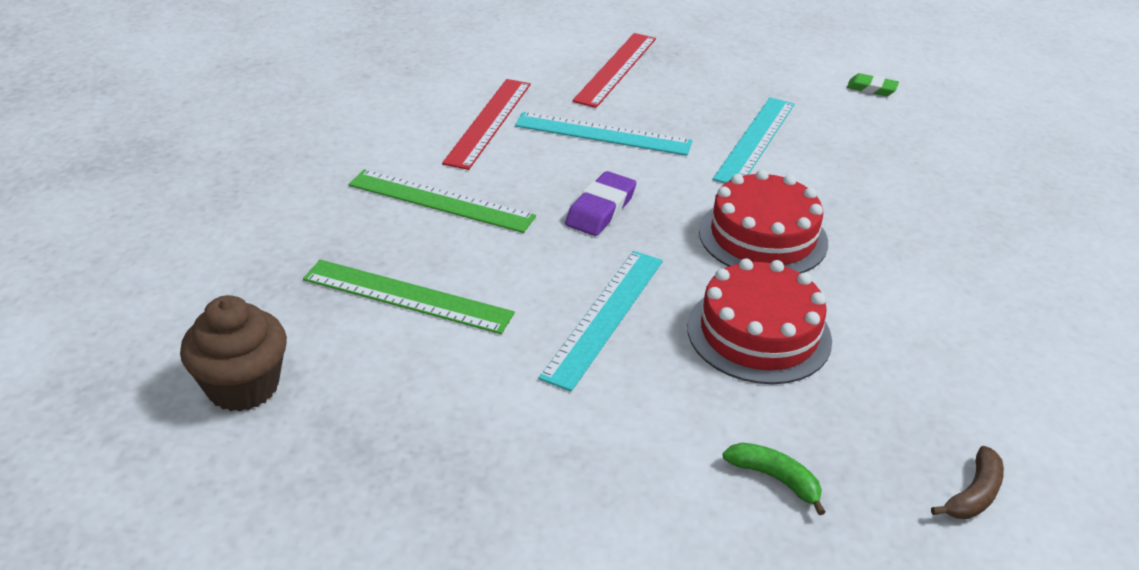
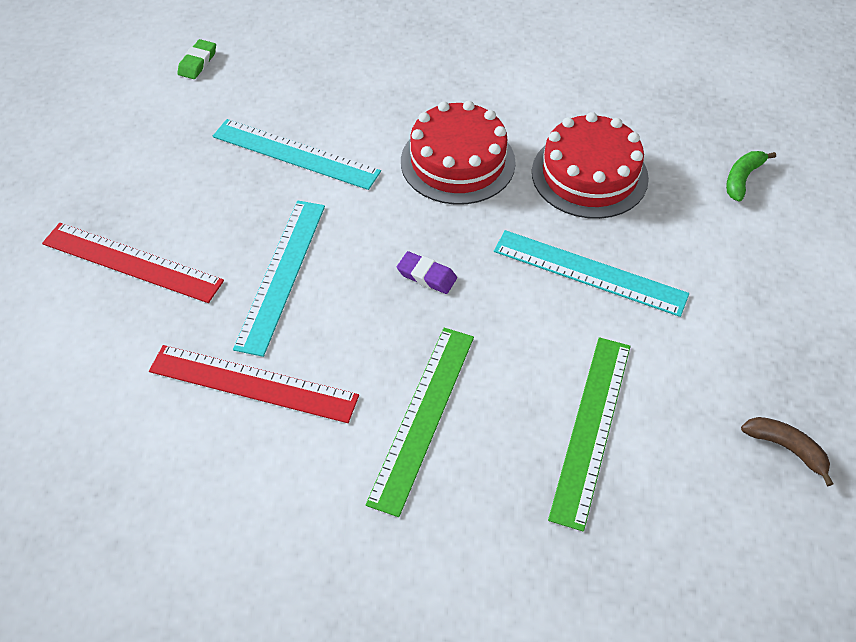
camera: 90 degrees left, 15 degrees up
brown cupcake [180,295,287,412] -> none
purple eraser [565,171,636,236] -> purple eraser [397,251,457,294], size x0.66
brown banana [931,446,1004,519] -> brown banana moved to [741,417,833,486]

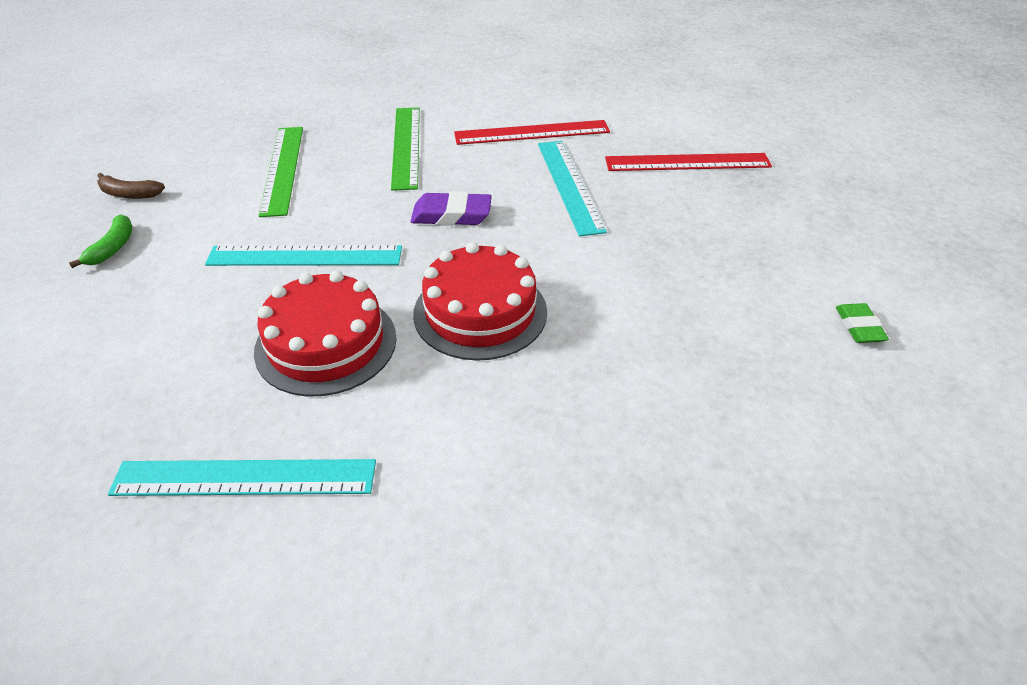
camera: 155 degrees right, 10 degrees down
turquoise ruler [213,119,381,190] -> turquoise ruler moved to [108,459,376,496]
purple eraser [397,251,457,294] -> purple eraser [411,191,492,226], size x1.51
green banana [726,151,776,202] -> green banana moved to [69,214,132,268]

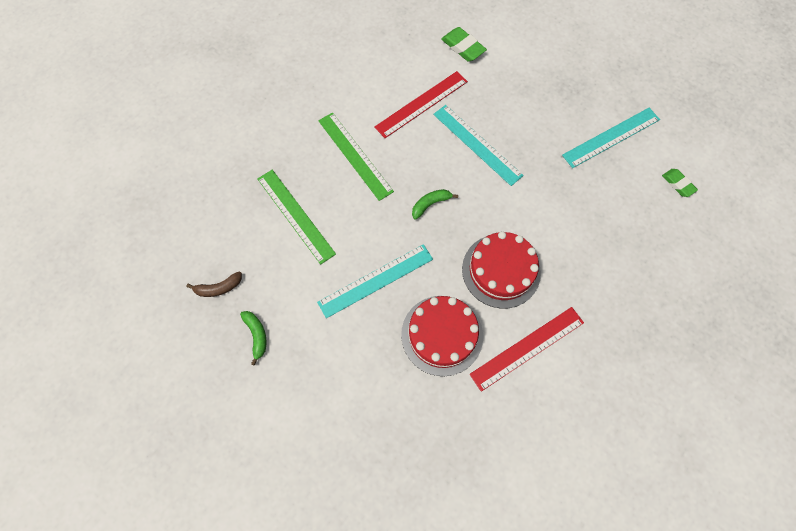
camera: 30 degrees left, 25 degrees up
turquoise ruler [108,459,376,496] -> turquoise ruler moved to [562,108,660,168]
purple eraser [411,191,492,226] -> green banana [412,189,458,220]
red ruler [605,153,772,171] -> red ruler moved to [470,307,584,392]
none -> green eraser [441,27,487,62]

